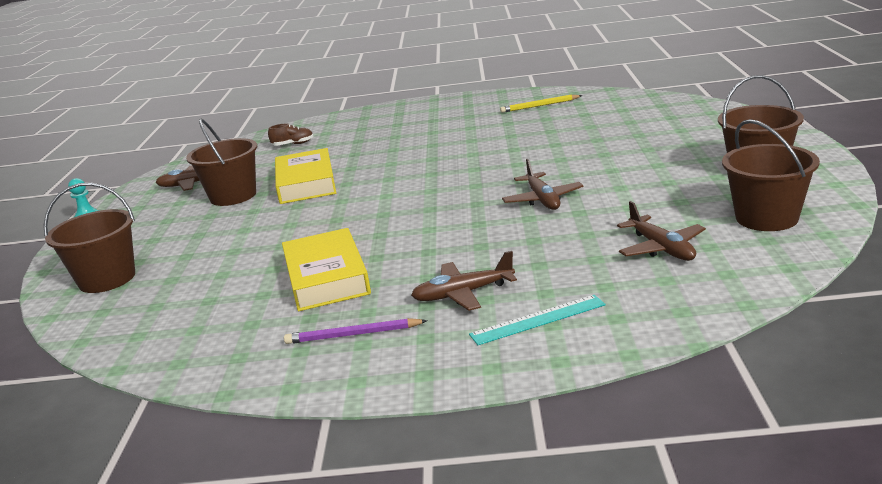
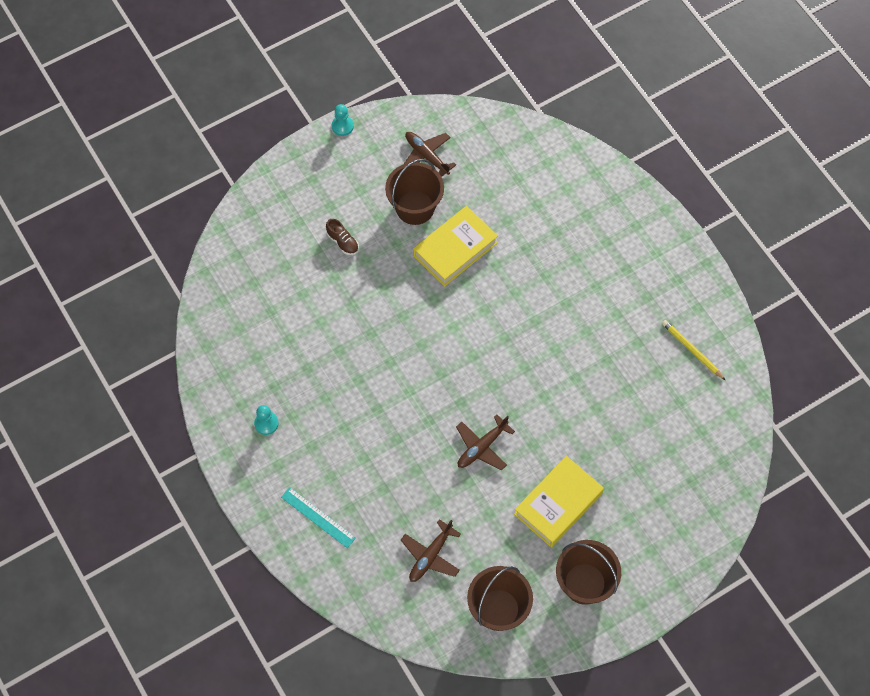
camera: 55 degrees right, 40 degrees up
brown bucket [43,183,135,293] -> none
brown shoe [268,123,314,145] -> brown shoe moved to [326,219,359,255]
yellow book [282,228,371,311] -> yellow book moved to [514,456,604,547]
purple pencil [284,318,428,344] -> turquoise pawn [254,405,279,435]
brown plane [411,251,517,311] -> none

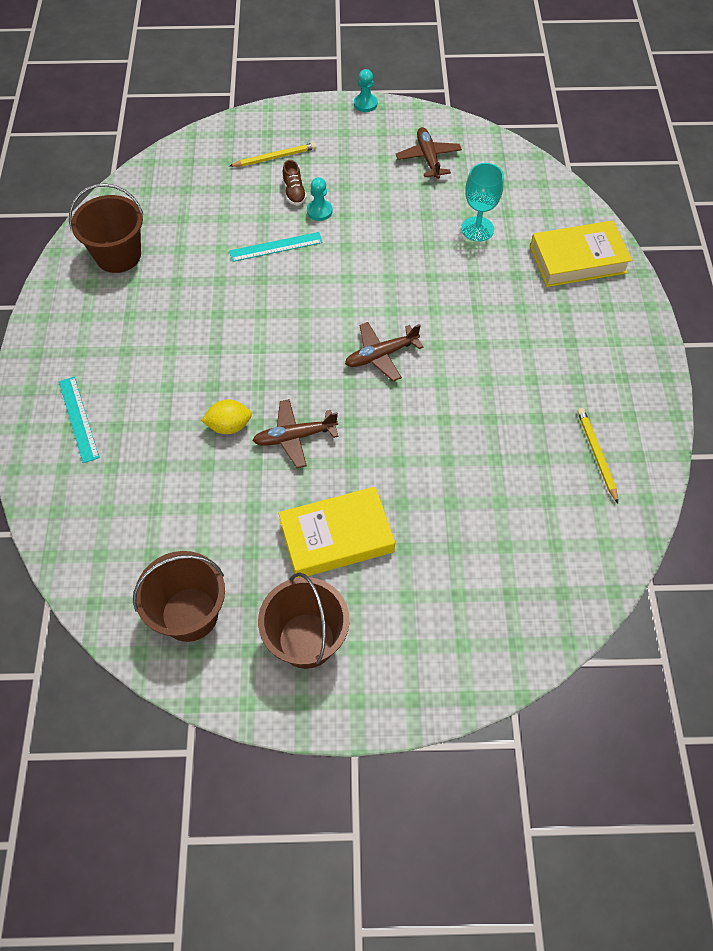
camera: 30 degrees right, 5 degrees down
turquoise pawn [254,405,279,435] -> turquoise pawn moved to [307,177,333,221]
brown bucket [385,159,444,225] -> brown bucket moved to [69,183,143,273]
brown plane [401,519,461,582] -> brown plane moved to [345,322,423,381]
yellow book [413,206,498,287] -> yellow book moved to [530,221,632,287]
none -> yellow lemon [201,399,252,434]
none -> turquoise ruler [229,232,323,262]
none -> yellow pencil [230,143,317,167]
none -> turquoise goblet [461,163,504,242]

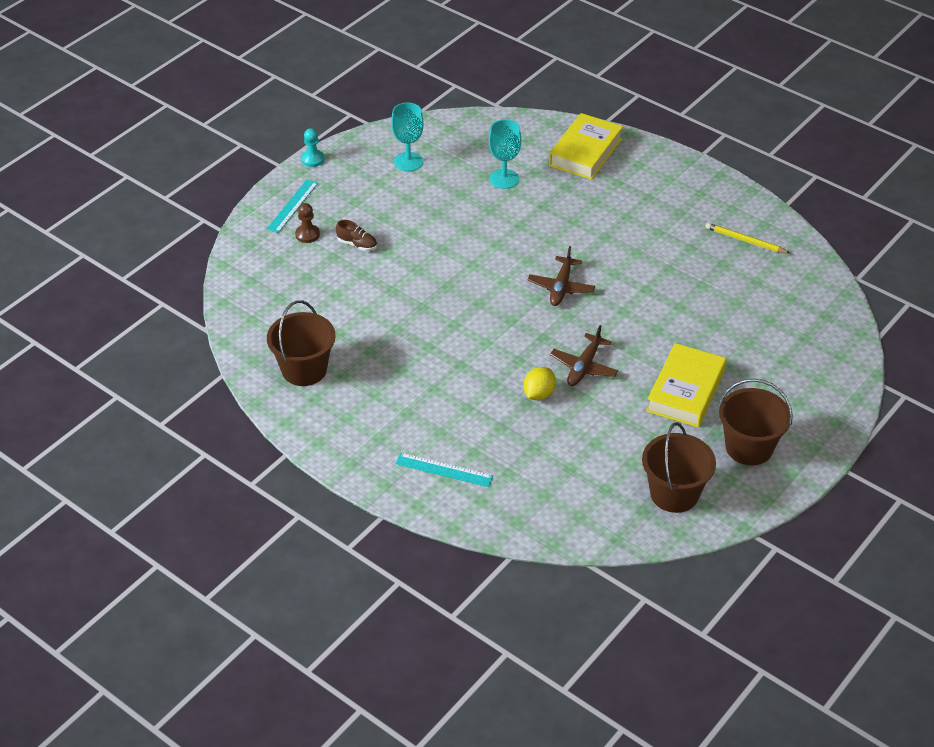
camera: 50 degrees left, 15 degrees down
turquoise ruler [229,232,323,262] -> turquoise ruler moved to [267,179,318,233]
yellow pencil [230,143,317,167] -> brown pawn [295,203,320,243]
turquoise pawn [307,177,333,221] -> none
brown plane [396,127,462,179] -> turquoise goblet [391,102,424,171]

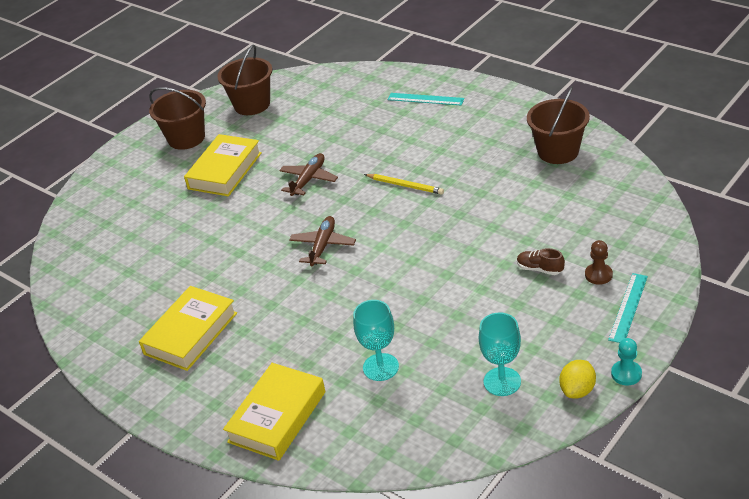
camera: 175 degrees left, 5 degrees down
yellow lemon [523,367,556,400] -> yellow lemon moved to [559,360,596,398]
yellow pencil [705,223,790,253] -> yellow pencil moved to [364,174,444,195]
none -> yellow book [139,286,237,371]

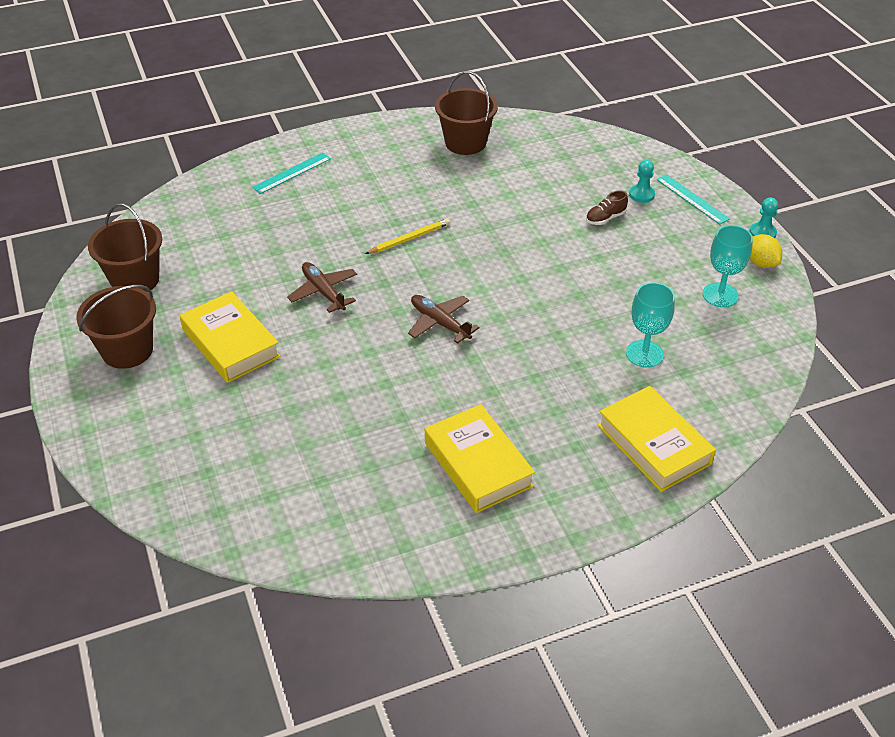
camera: 65 degrees left, 5 degrees up
brown pawn [585,240,613,285] -> turquoise pawn [629,160,655,203]

